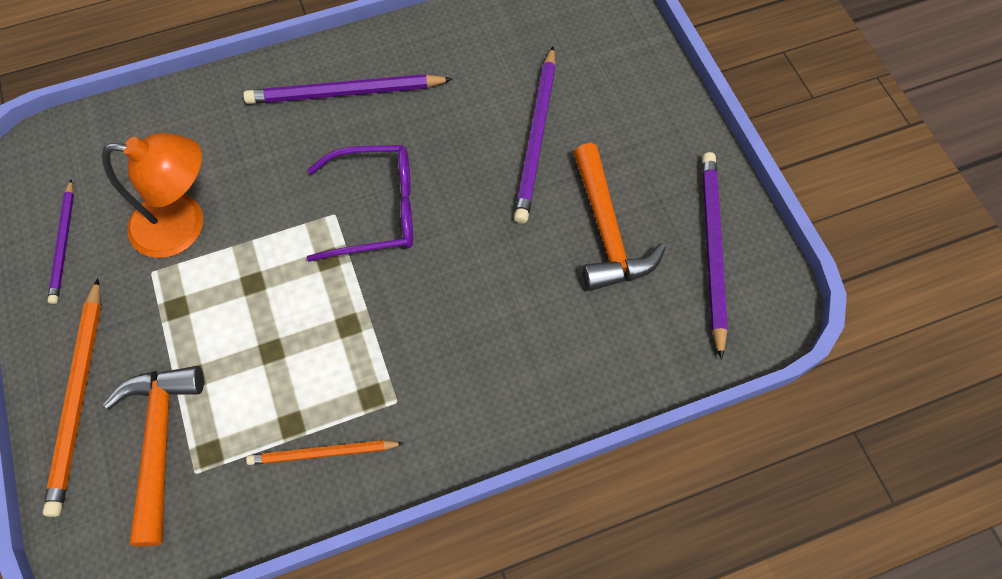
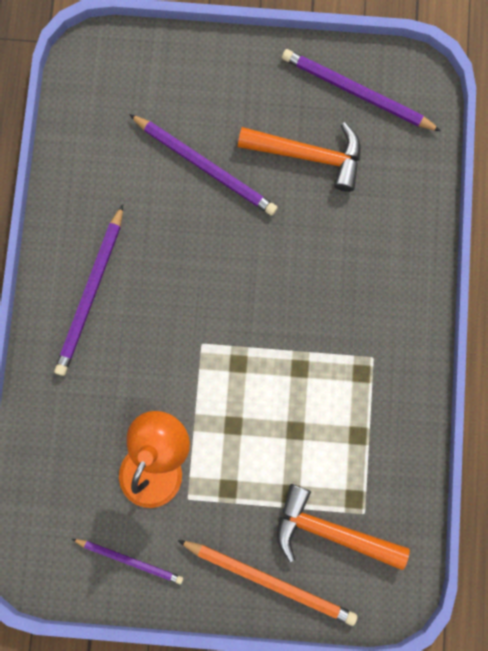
camera: 65 degrees left, 15 degrees up
orange pencil [246,440,404,465] -> none
purple glasses [307,145,413,262] -> none

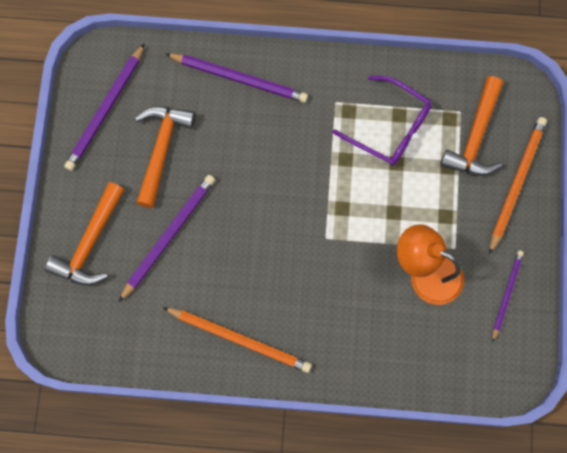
camera: 90 degrees left, 5 degrees down
purple pencil [54,205,123,376] -> purple pencil moved to [166,53,308,103]
none -> orange hammer [45,182,124,286]
none -> orange pencil [163,307,312,373]
none -> purple glasses [332,76,432,166]

